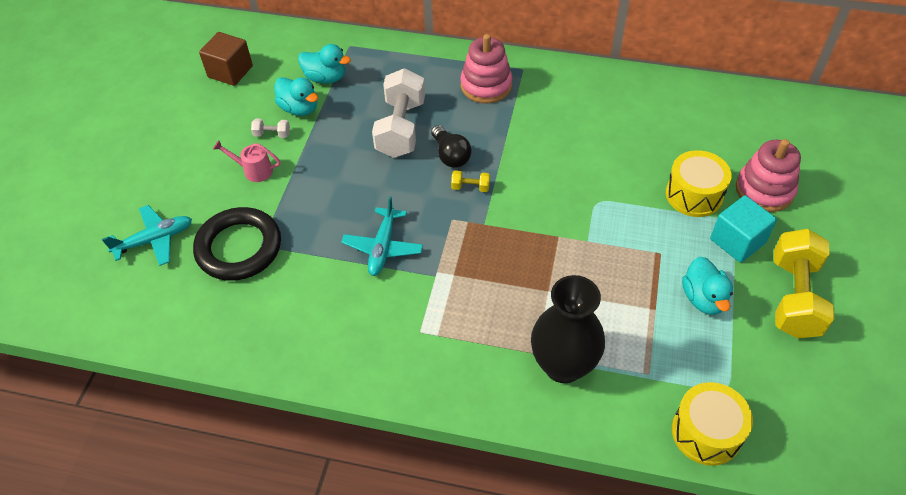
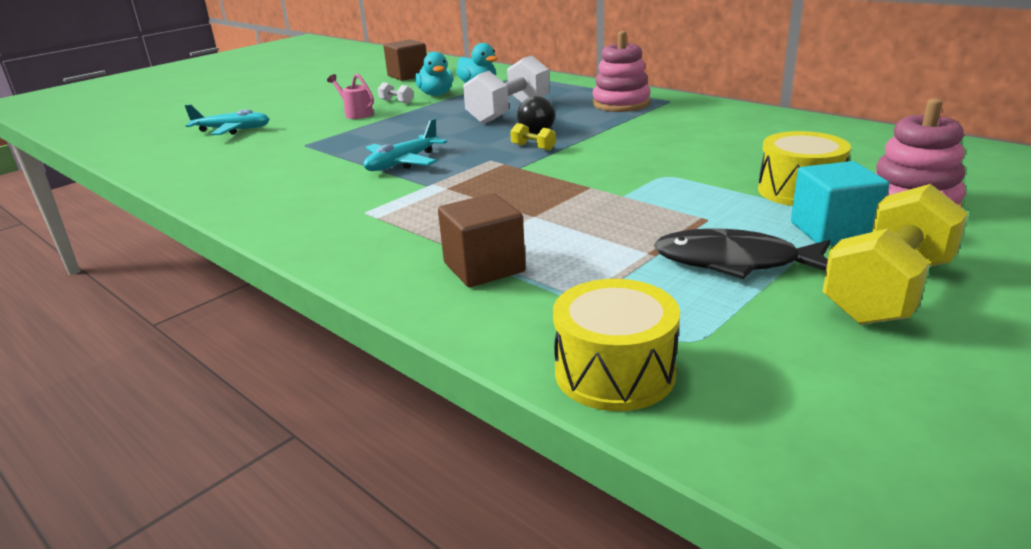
camera: 30 degrees right, 25 degrees down
black ring [193,207,281,281] -> none
black vase [531,275,605,383] -> brown cube [438,193,526,287]
turquoise duck [682,256,733,315] -> black fish [654,228,830,279]

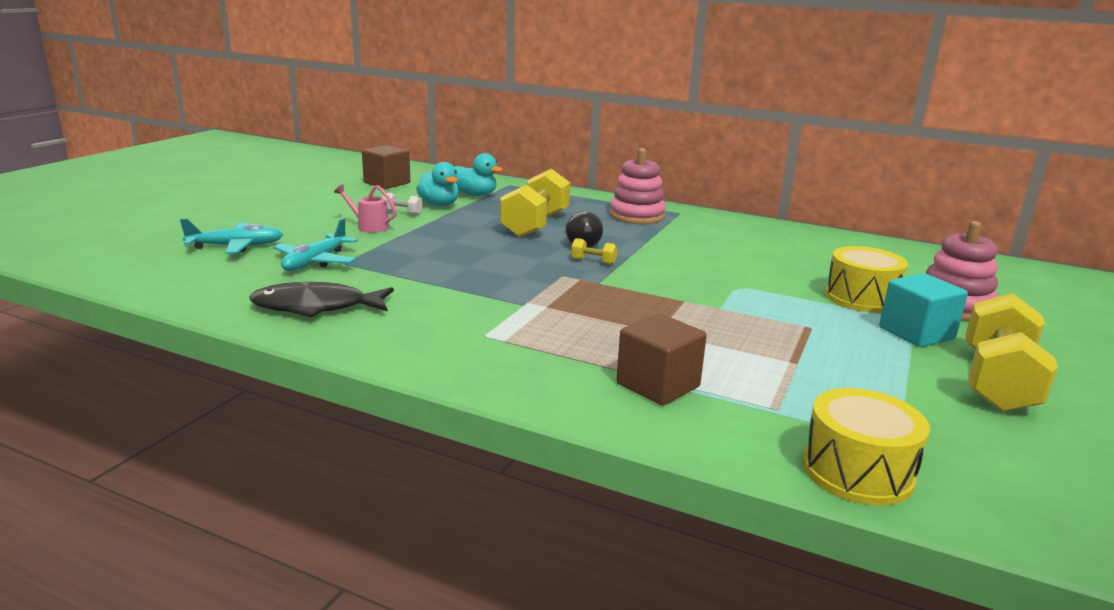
camera: 20 degrees left, 5 degrees down
turquoise plane [364,119,447,171] -> turquoise plane moved to [273,218,358,271]
white dumbbell [463,55,550,124] -> yellow dumbbell [500,169,570,237]
black fish [654,228,830,279] -> black fish moved to [249,282,394,317]

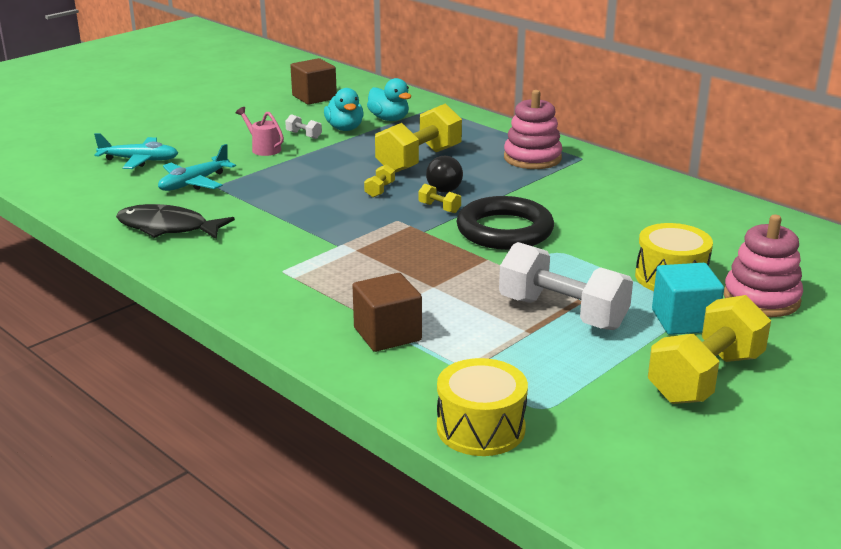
camera: 20 degrees right, 5 degrees up
none -> yellow dumbbell [364,164,395,197]
none -> black ring [457,196,554,250]
none -> white dumbbell [499,242,633,330]

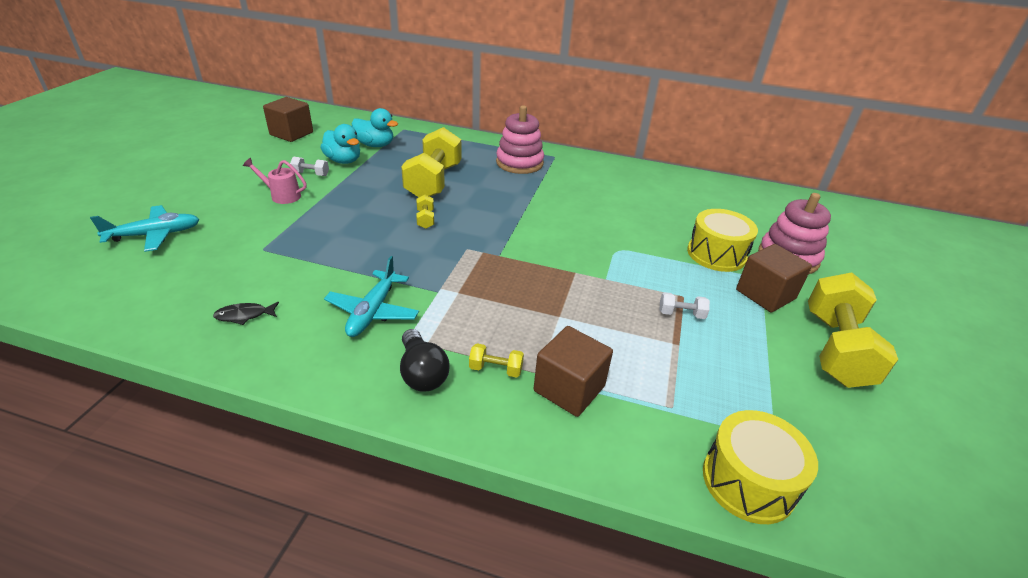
camera: 30 degrees left, 10 degrees up
black fish [116,204,235,239] -> black fish [213,302,279,325], size x0.47
turquoise plane [158,144,236,191] -> turquoise plane moved to [324,256,419,337]
yellow dumbbell [418,184,461,213] -> yellow dumbbell moved to [469,344,524,378]
black light bulb [426,156,463,193] -> black light bulb moved to [400,329,450,391]
black ring [457,196,554,250] -> none
white dumbbell [499,242,633,330] -> white dumbbell [659,292,710,319], size x0.41
turquoise cube [652,263,724,335] -> brown cube [736,244,812,312]

